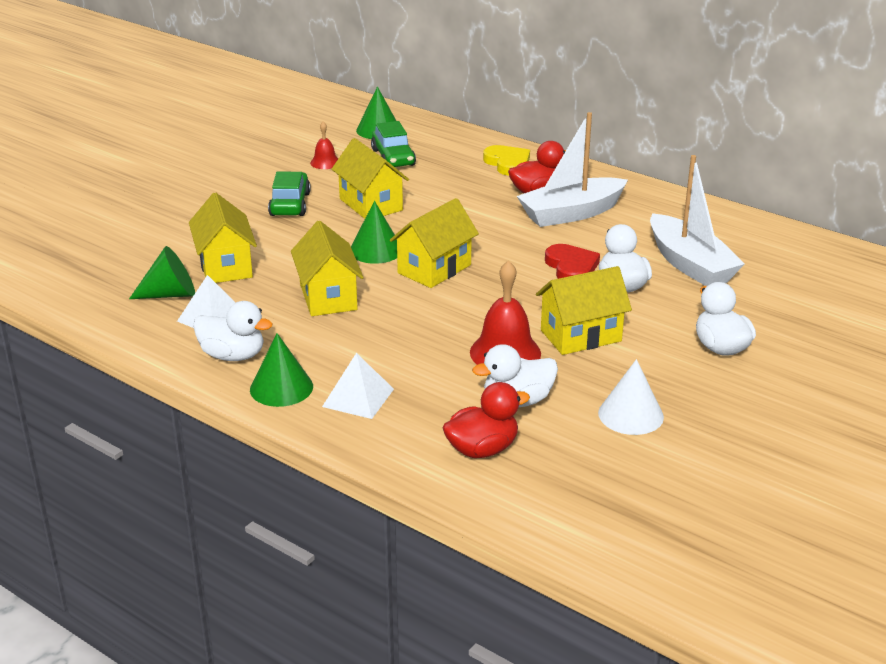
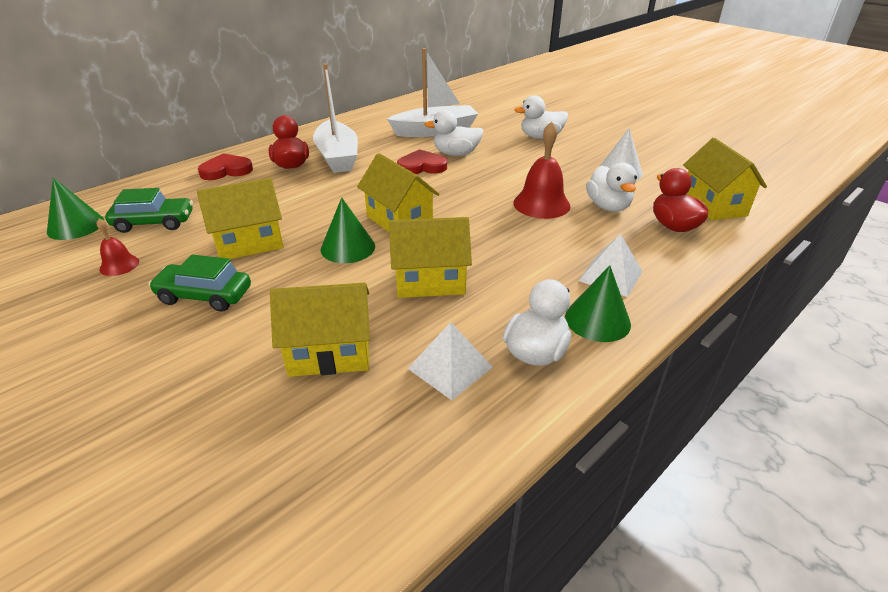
camera: 80 degrees left, 5 degrees up
green cone [129,246,195,299] -> none
yellow heart [483,145,530,176] -> red heart [198,153,253,180]
yellow house [536,266,632,355] -> yellow house moved to [683,138,767,220]

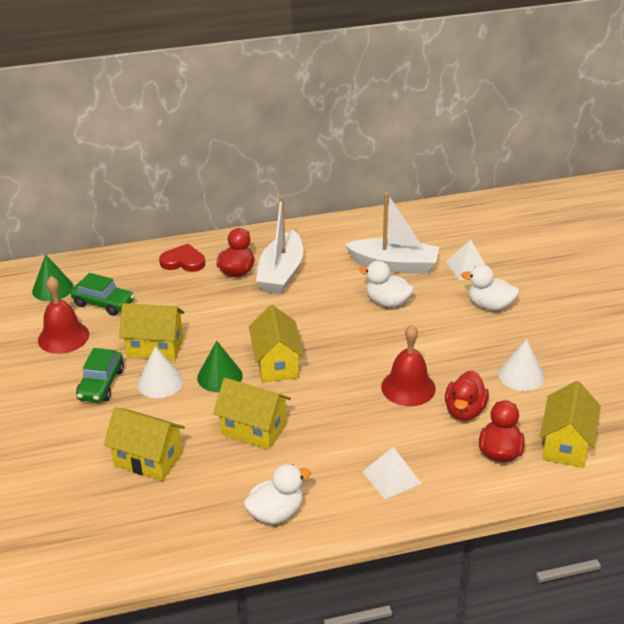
camera: 30 degrees right, 0 degrees up
red bell [97,218,139,276] -> red bell [38,276,89,354], size x1.84
green car [149,254,251,312] -> green car turned 120 degrees counterclockwise [76,348,124,403]
red heart [397,149,447,174] -> none
white pyramid [408,322,493,400] -> white pyramid moved to [446,240,485,280]
green cone [565,265,631,342] -> none
white duck [586,163,637,212] -> red duck [445,370,489,421]
none -> white cone [137,346,183,398]

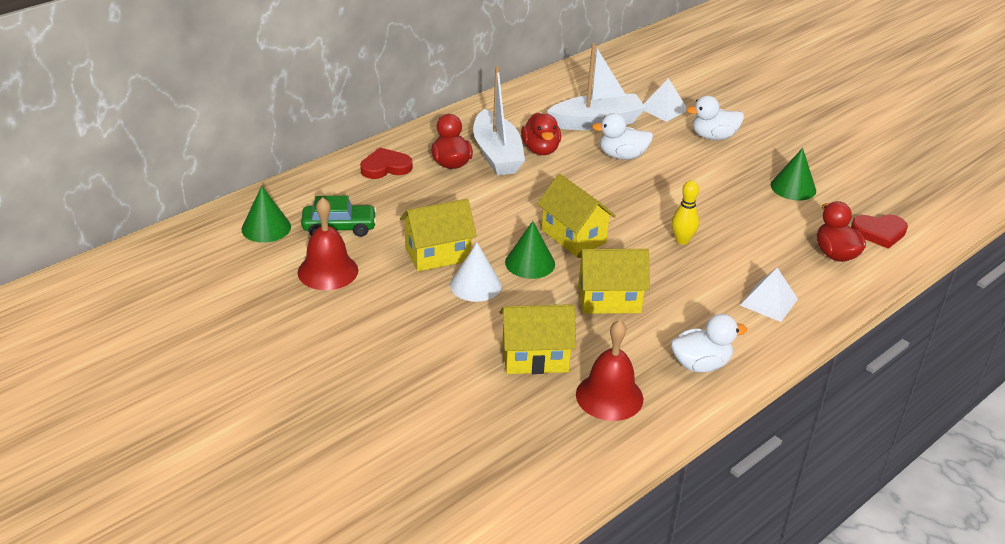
camera: 30 degrees left, 0 degrees up
green car [76,348,124,403] -> none
white duck [244,464,311,524] -> white duck turned 45 degrees clockwise [671,314,747,373]
red bell [381,325,436,406] -> red bell moved to [576,320,643,421]
red duck [445,370,489,421] -> red duck moved to [521,112,561,155]
white cone [498,339,545,391] -> green cone [771,148,816,201]
yellow house [540,381,601,468] -> red heart [851,215,908,249]
none -> yellow bowling pin [671,180,699,245]

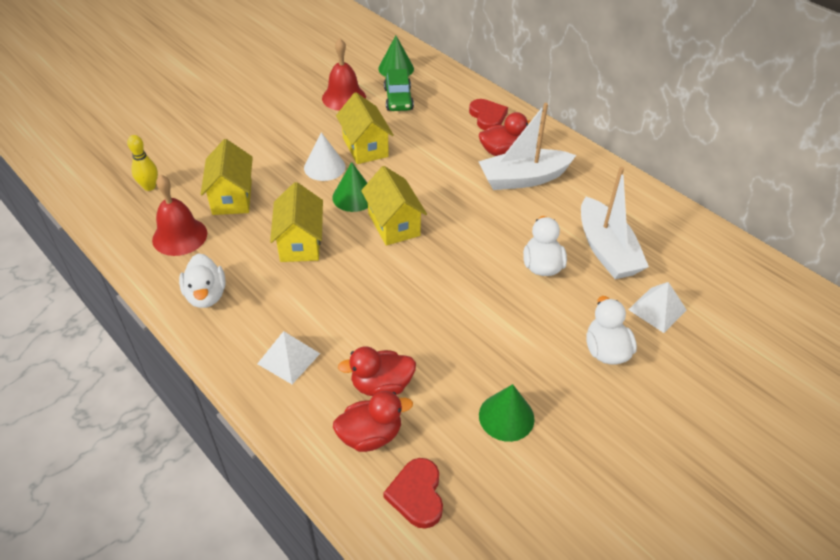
camera: 90 degrees right, 10 degrees up
red duck [521,112,561,155] -> red duck moved to [338,346,416,396]
yellow house [537,174,616,257] -> yellow house turned 75 degrees counterclockwise [361,166,427,246]
yellow bowling pin [671,180,699,245] -> yellow bowling pin moved to [127,135,158,191]

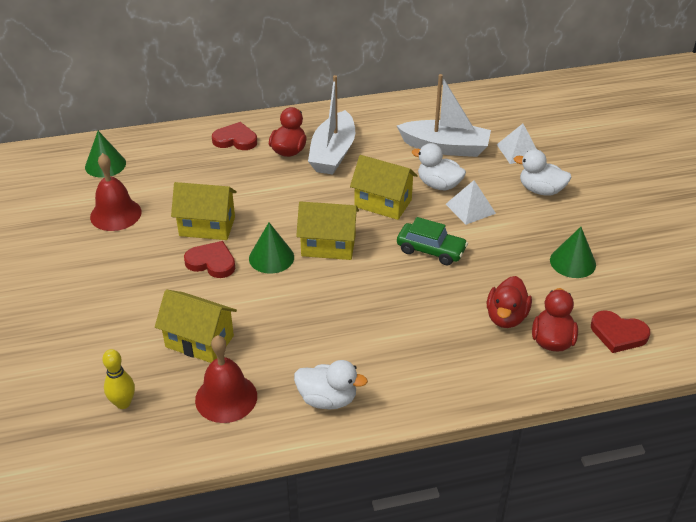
camera: 60 degrees left, 5 degrees down
white pyramid [257,331,320,384] -> white pyramid moved to [446,180,496,225]
yellow house [270,182,323,262] -> yellow house moved to [350,155,418,220]
white cone [304,132,346,181] -> red heart [184,241,235,278]
green car [384,69,414,111] -> green car moved to [397,217,468,266]

